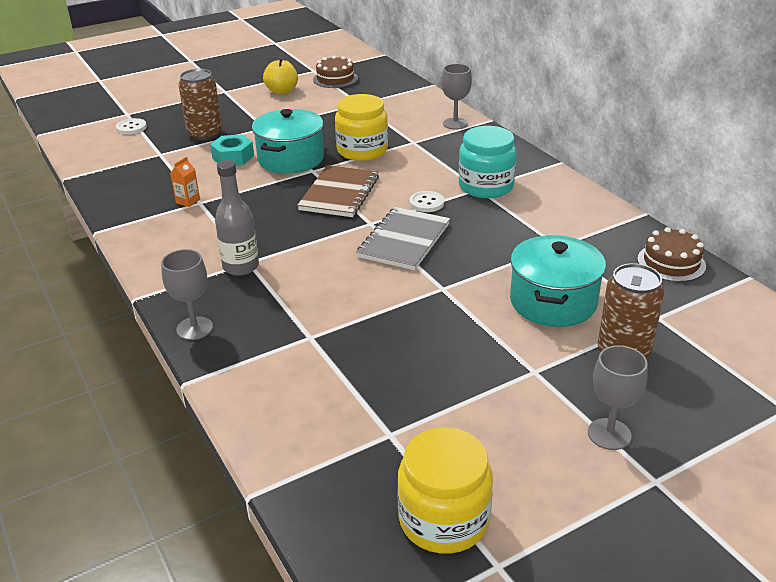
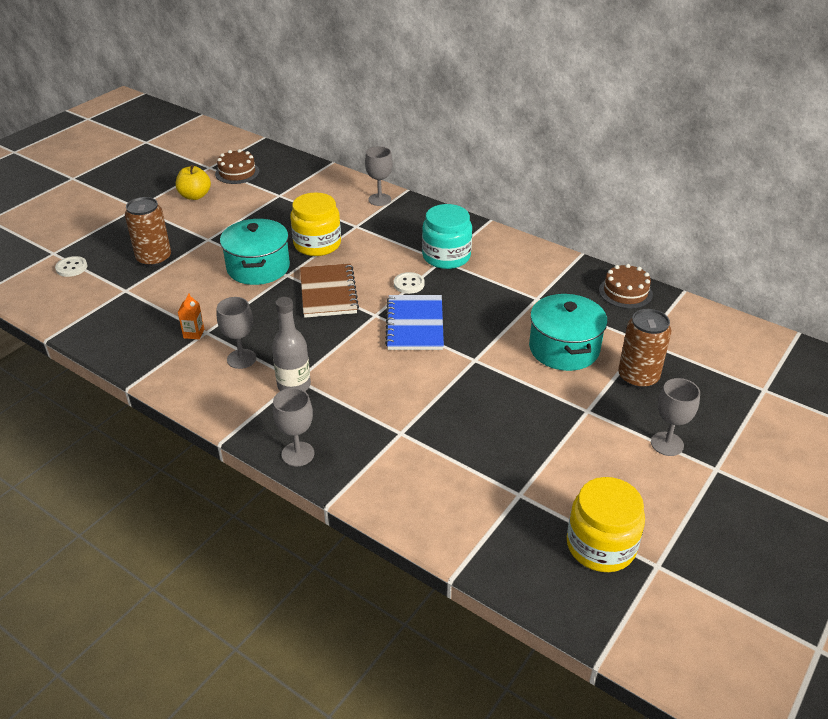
camera: 25 degrees left, 5 degrees up
turquoise nut [210,134,254,165] -> none
grey notebook [356,207,450,270] -> blue notebook [385,295,444,350]
none -> grey goblet [217,297,256,369]

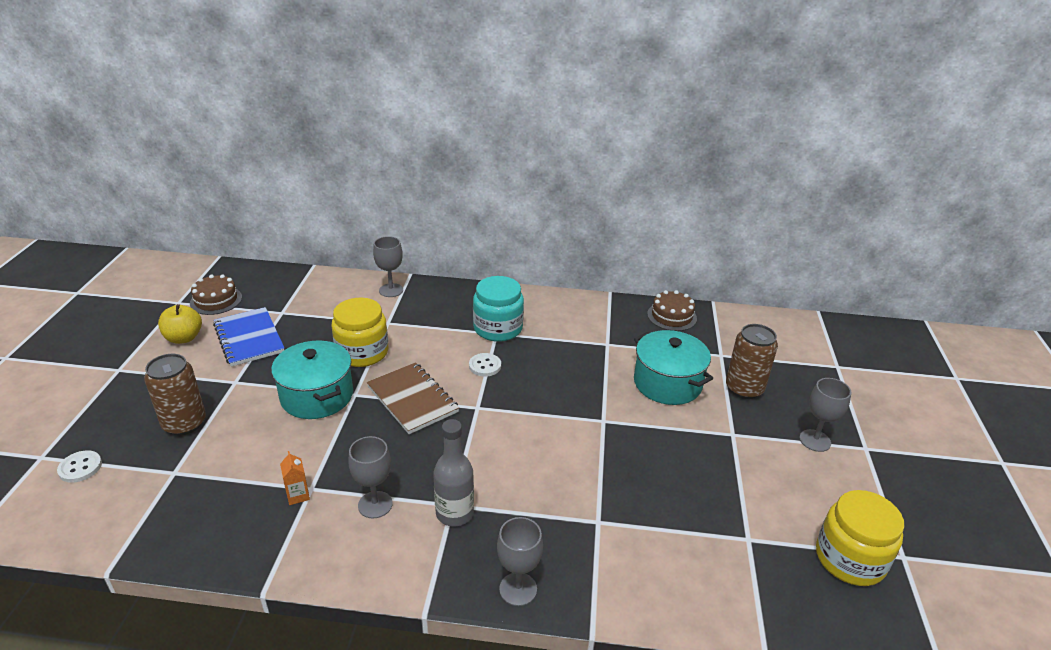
camera: 30 degrees left, 5 degrees down
blue notebook [385,295,444,350] -> blue notebook moved to [213,307,285,367]

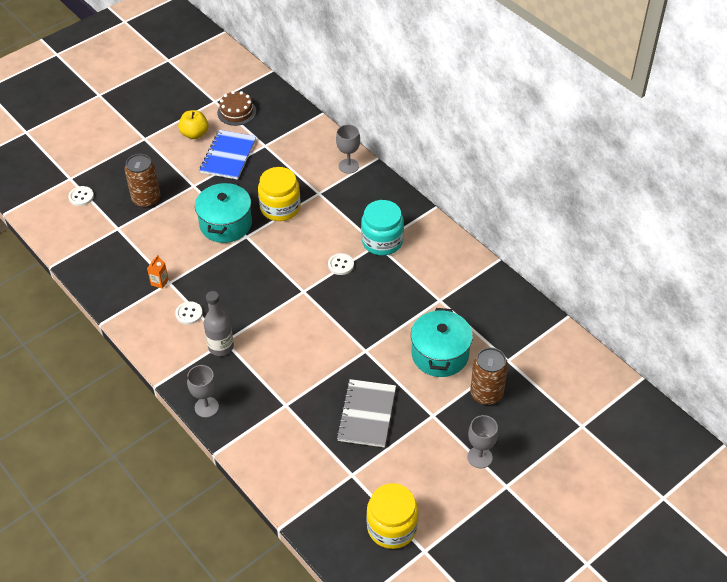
camera: 45 degrees right, 15 degrees up
grey goblet [348,436,393,518] -> white button [175,301,203,325]
brown notebook [367,362,459,434] -> none
brown cake [647,290,697,331] -> none
none -> grey notebook [336,379,396,447]

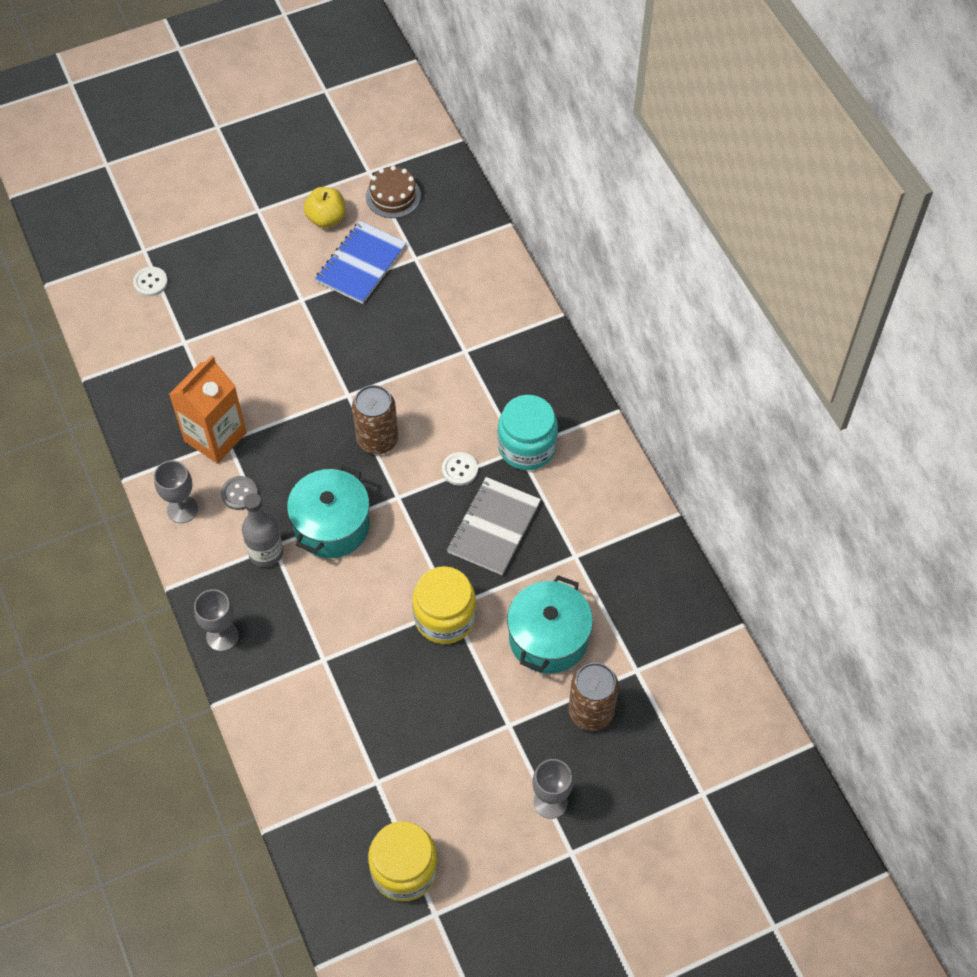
camera: 15 degrees right, 10 degrees up
brown can [125,154,160,208] -> brown can moved to [352,385,398,455]
orange carton [147,255,169,289] -> orange carton [169,355,247,464], size x2.50
white button [175,301,203,325] -> grey button [221,476,258,510]
turquoise pot [195,182,252,243] -> turquoise pot moved to [287,465,370,558]
yellow jar [258,167,301,221] -> yellow jar moved to [412,566,476,644]
grey goblet [336,124,360,174] -> grey goblet moved to [154,460,198,523]
grey notebook [336,379,396,447] -> grey notebook moved to [447,477,541,575]

